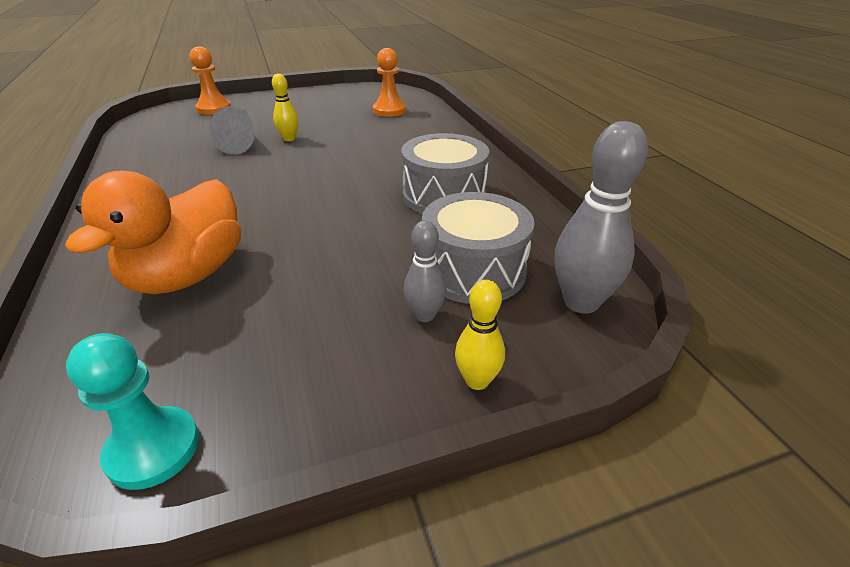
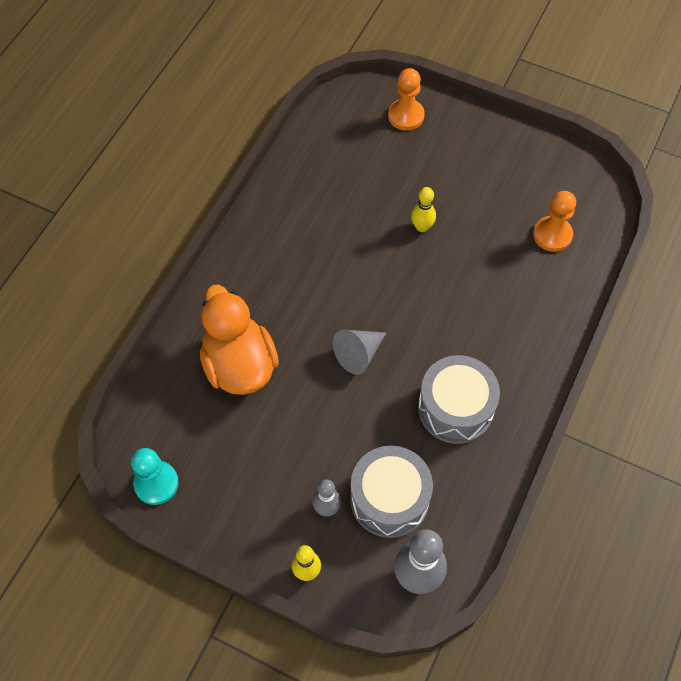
camera: 45 degrees right, 25 degrees up
orange duck [65,171,241,294] -> orange duck turned 90 degrees clockwise [200,285,279,395]
grey cone [209,106,255,155] -> grey cone moved to [333,330,386,375]

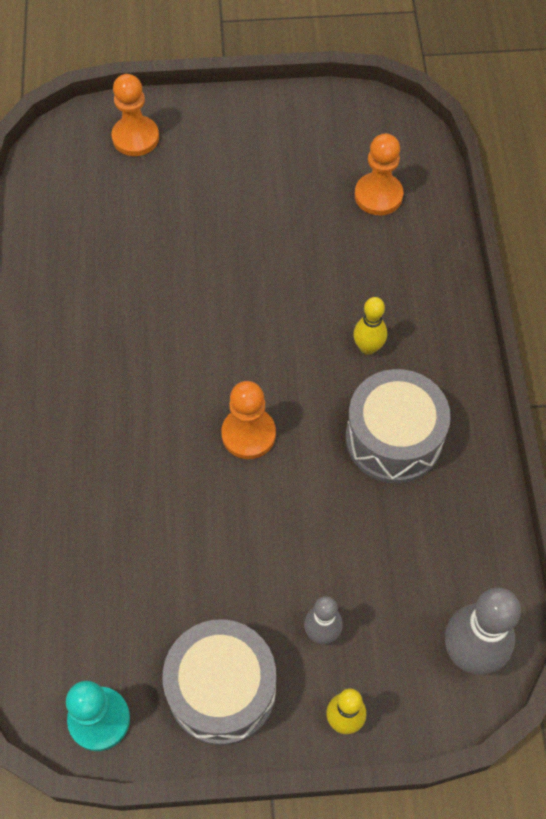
camera: 30 degrees left, 0 degrees up
orange duck [200,285,279,395] -> none
grey cone [333,330,386,375] -> orange pawn [221,381,276,459]
grey drum [350,446,433,538] -> grey drum moved to [162,619,276,746]
yellow bowling pin [411,187,436,232] -> yellow bowling pin moved to [353,297,387,355]

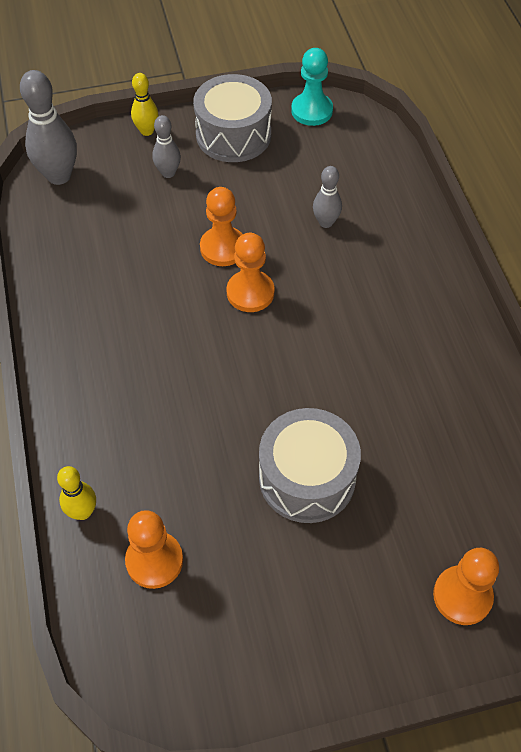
camera: 170 degrees right, 5 degrees down
grey drum [346,369,451,483] -> grey drum moved to [259,408,361,523]
yellow bowling pin [353,297,387,355] -> yellow bowling pin moved to [57,466,96,520]
none -> orange pawn [200,187,243,266]
none -> grey bowling pin [313,166,342,228]

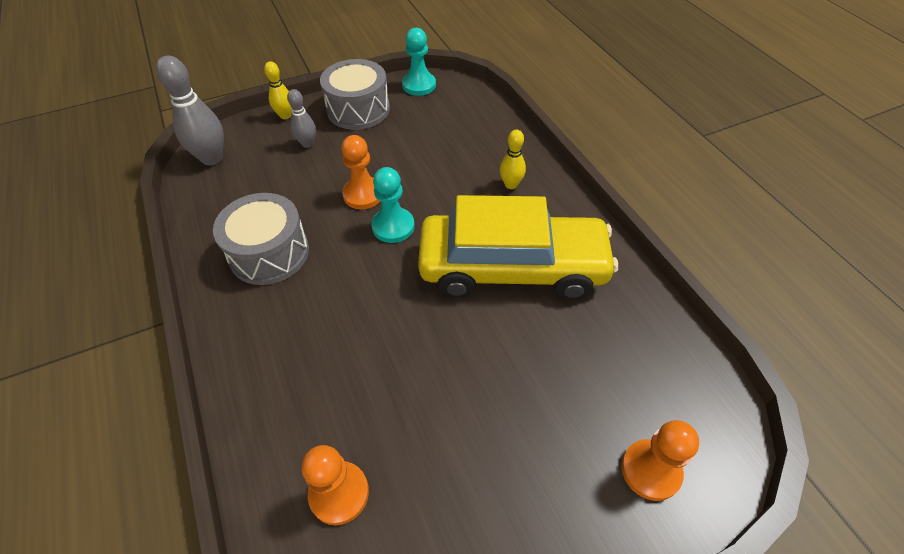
camera: 10 degrees left, 5 degrees down
yellow bowling pin [57,466,96,520] -> yellow bowling pin moved to [500,130,526,189]
orange pawn [227,233,274,312] -> turquoise pawn [371,167,415,243]
grey drum [259,408,361,523] -> grey drum moved to [213,193,309,285]
grey bowling pin [313,166,342,228] -> none
none -> yellow car [418,195,618,300]

